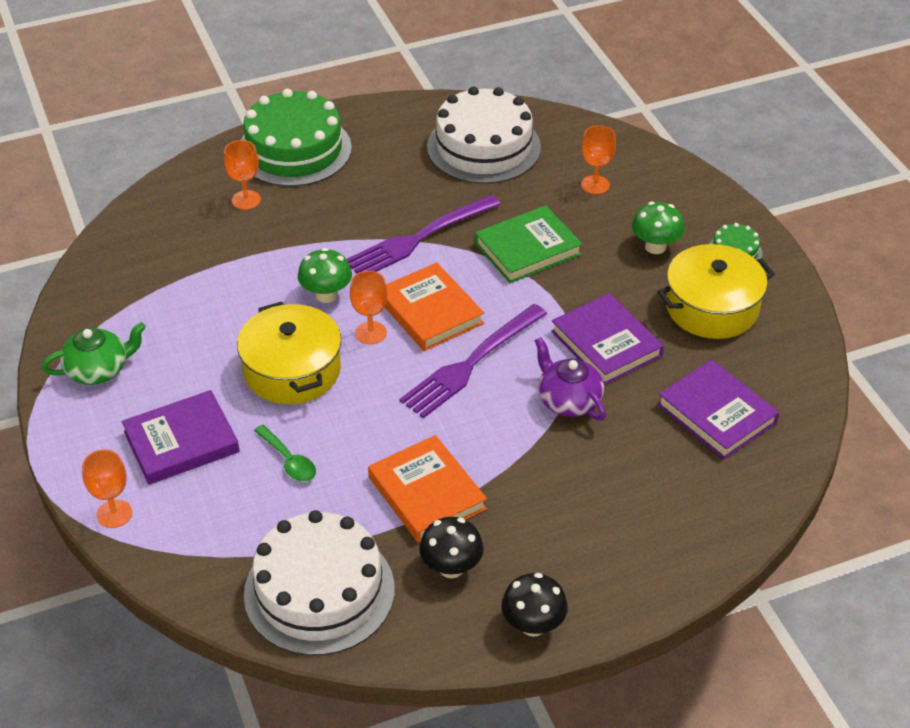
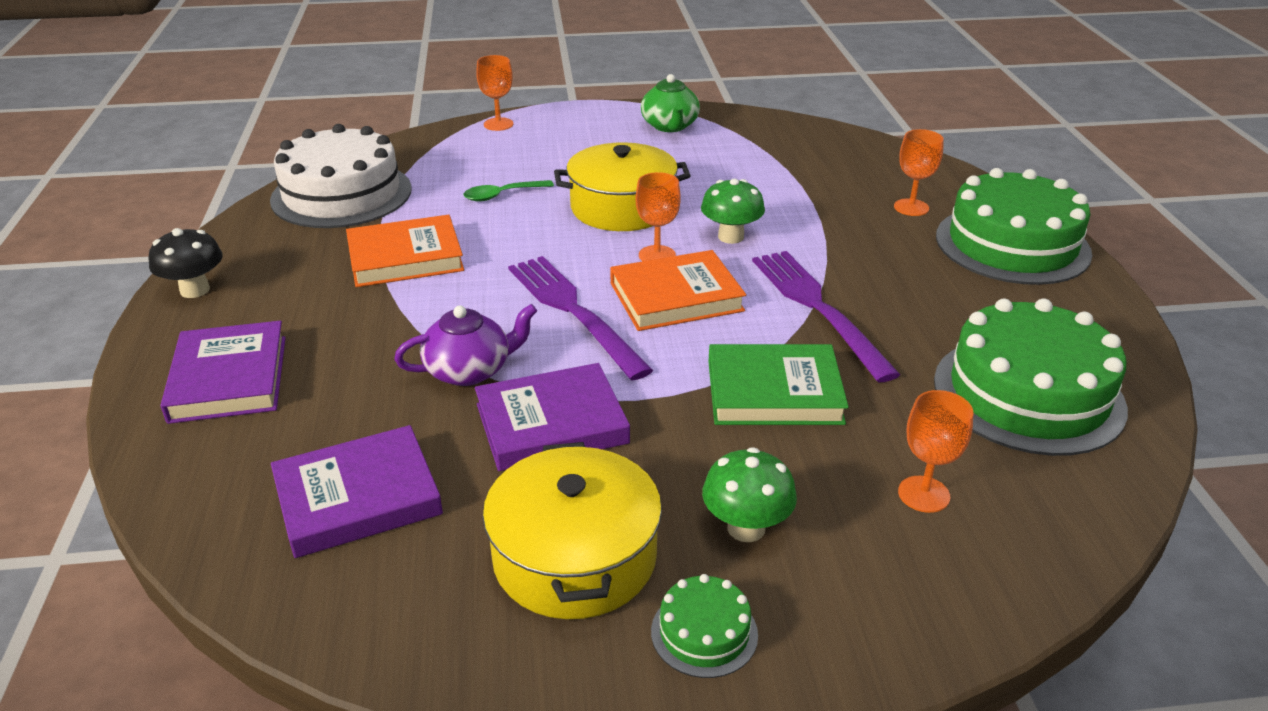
camera: 105 degrees right, 10 degrees down
purple book [122,390,240,485] -> purple book moved to [160,321,286,424]
black mushroom [419,517,484,578] -> none
white cake [427,86,541,184] -> green cake [934,298,1128,456]
green book [475,205,582,283] -> green book turned 75 degrees counterclockwise [708,344,849,425]

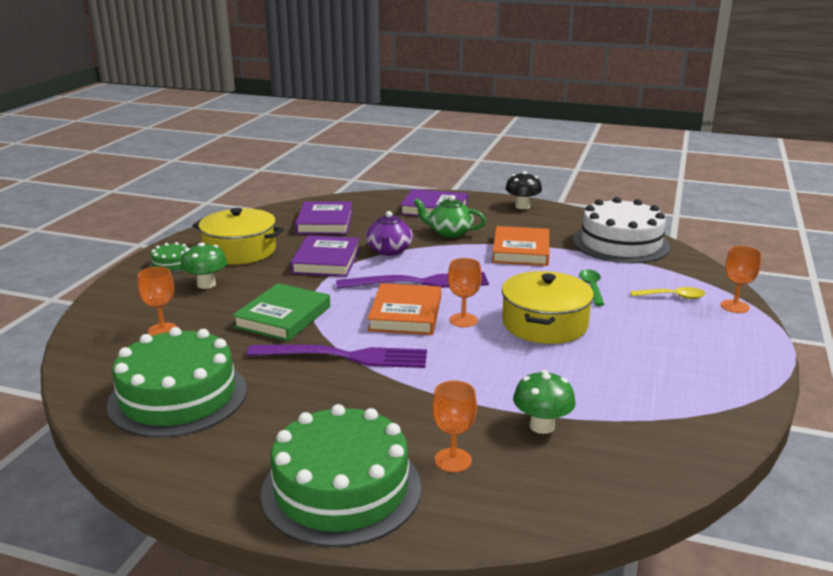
camera: 115 degrees right, 10 degrees down
green teapot [641,74,700,132] -> green teapot moved to [414,195,486,238]
green mushroom [701,179,765,244] -> green mushroom moved to [513,370,575,434]
none -> yellow spoon [630,287,706,299]

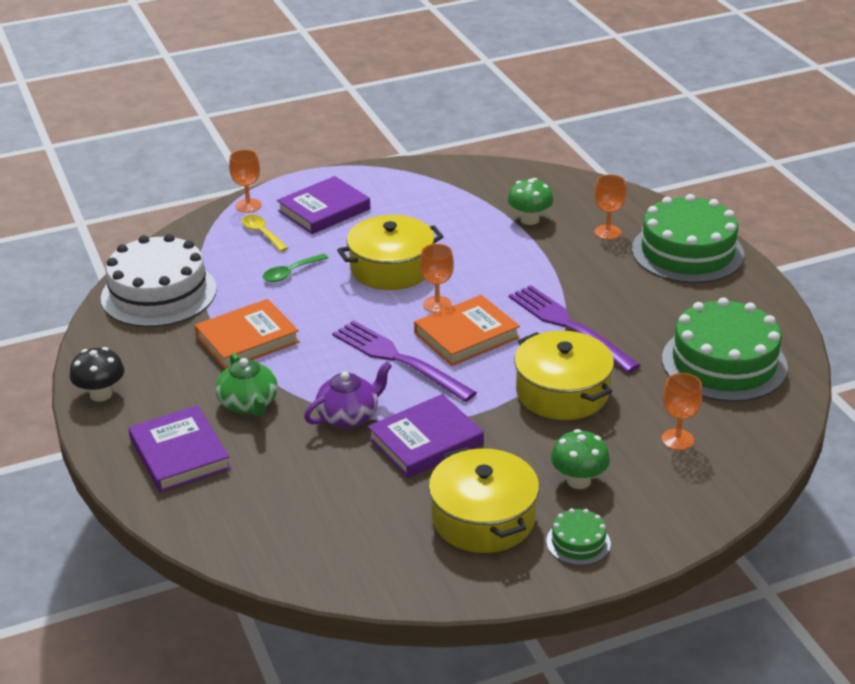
camera: 130 degrees left, 10 degrees up
green book [232,283,330,341] -> yellow pot [514,331,614,420]
purple book [295,201,353,234] -> purple book moved to [277,176,370,234]

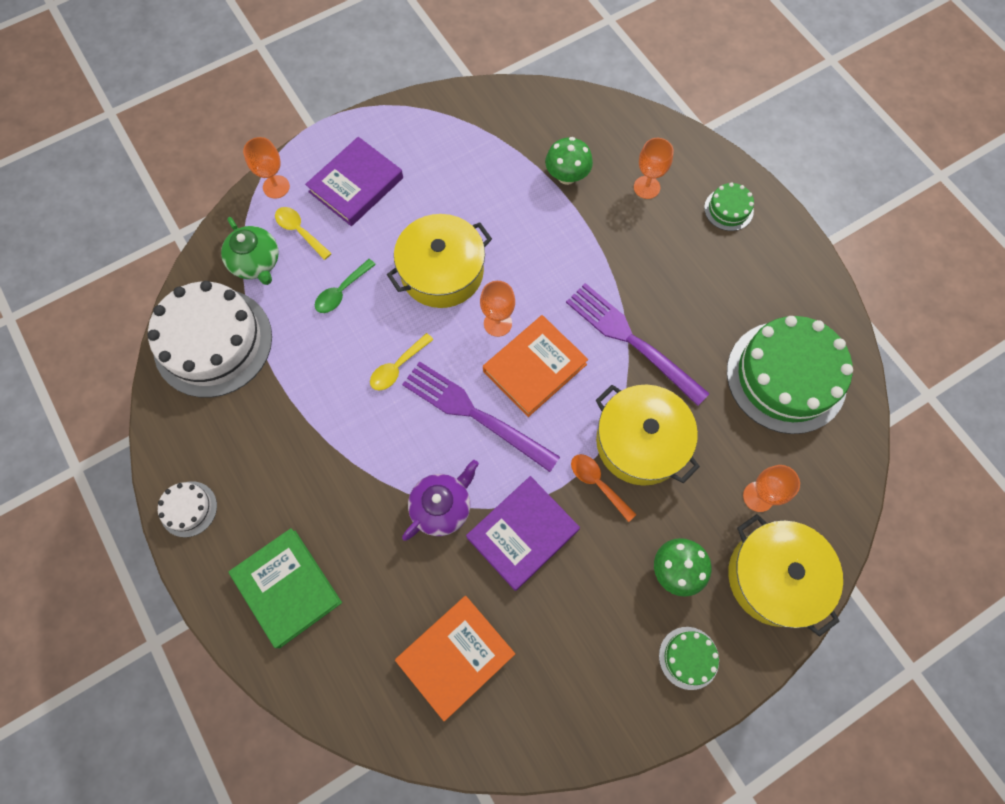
camera: 10 degrees left, 35 degrees up
black mushroom [70,347,124,402] -> white cake [158,481,217,537]
purple book [128,405,231,492] -> green book [229,528,342,648]
orange book [195,299,300,369] -> orange book moved to [395,596,515,721]
green teapot [216,353,278,416] -> green teapot moved to [221,217,279,285]
yellow pot [429,447,539,553] -> yellow pot moved to [728,514,843,637]
green cake [632,194,744,283] -> green cake [704,182,754,231], size x0.45
none -> yellow spoon [370,333,434,391]
none -> orange spoon [571,454,637,522]

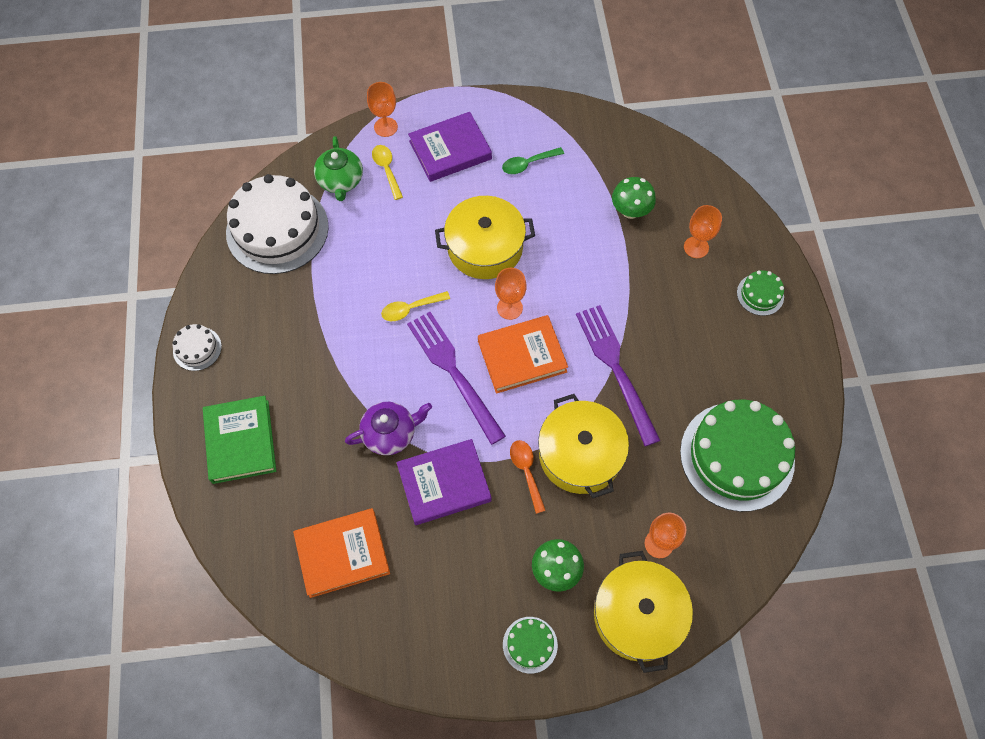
camera: 25 degrees right, 5 degrees down
green spoon [315,259,376,313] -> green spoon moved to [502,147,564,174]

